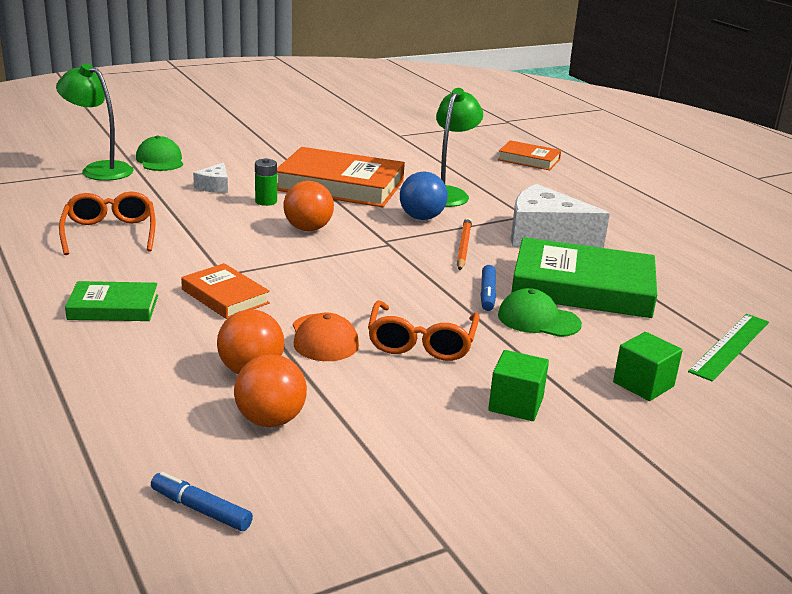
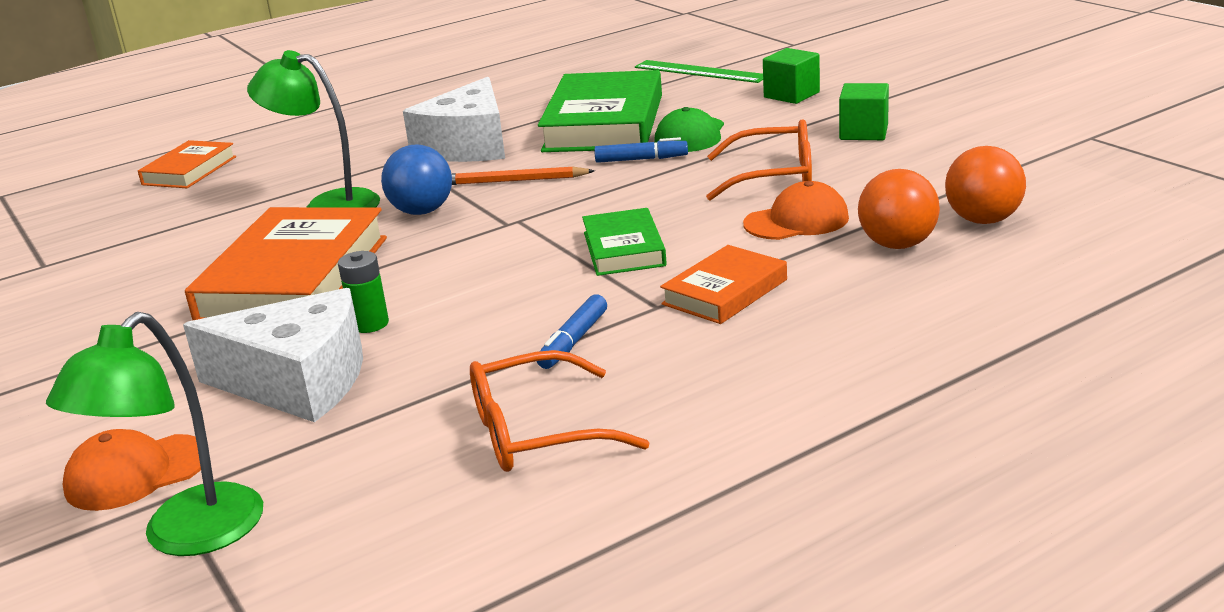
camera: 90 degrees left, 0 degrees up
green book [65,281,158,321] -> green book moved to [582,208,667,276]
green cap [136,135,183,171] -> orange cap [62,429,201,511]
blue marker [151,472,253,531] -> blue marker moved to [537,294,607,369]
white cheese [193,162,228,193] -> white cheese [183,288,363,422], size x2.10
orange ball [283,181,334,231] -> none

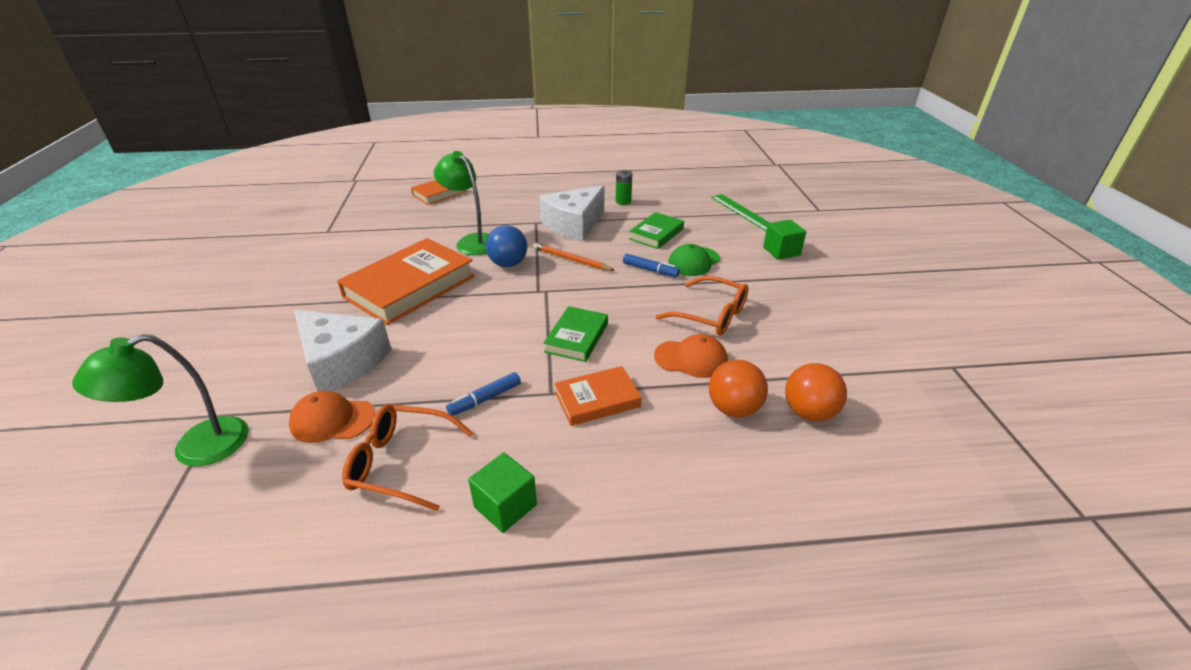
camera: 25 degrees right, 10 degrees up
orange cap [62,429,201,511] -> orange cap moved to [289,391,375,443]
green battery [338,251,389,333] -> green battery moved to [616,170,632,205]
green book [538,70,662,152] -> green book [629,212,684,249], size x0.54
green cube [839,83,889,140] -> green cube moved to [468,452,537,533]

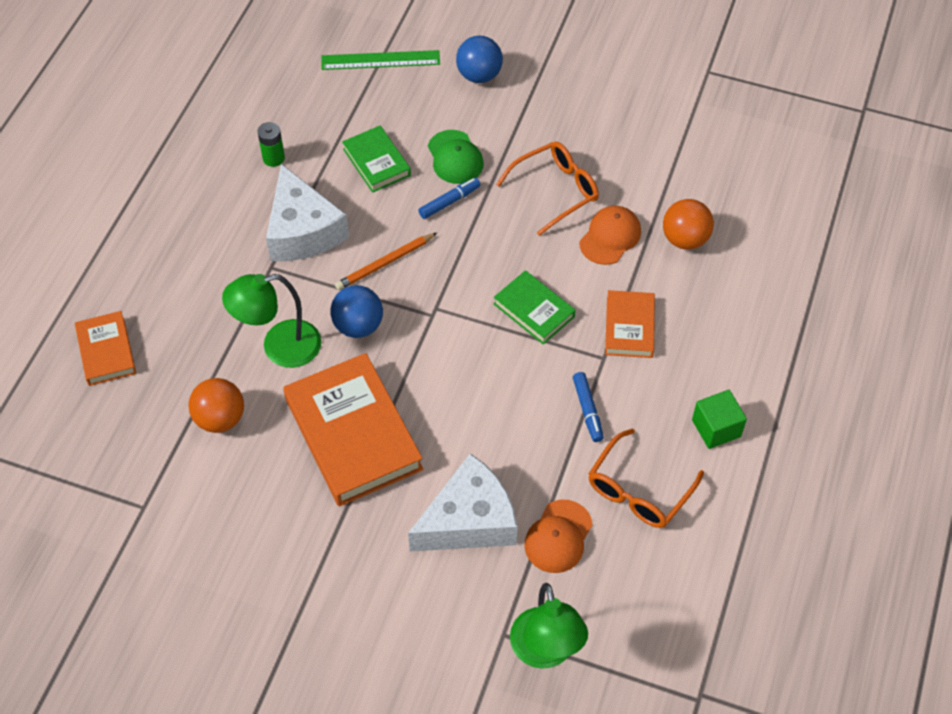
camera: 65 degrees left, 20 degrees up
green cube [763,220,806,260] -> blue ball [456,36,503,83]
orange ball [785,363,847,421] -> orange ball moved to [188,378,244,433]

